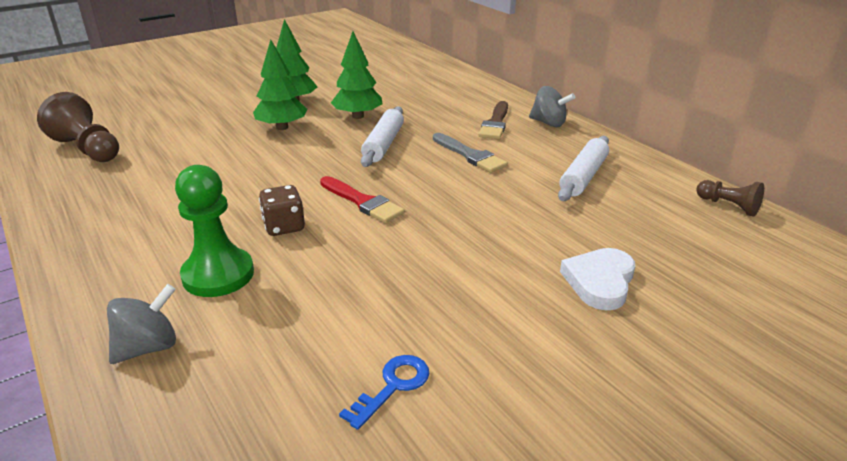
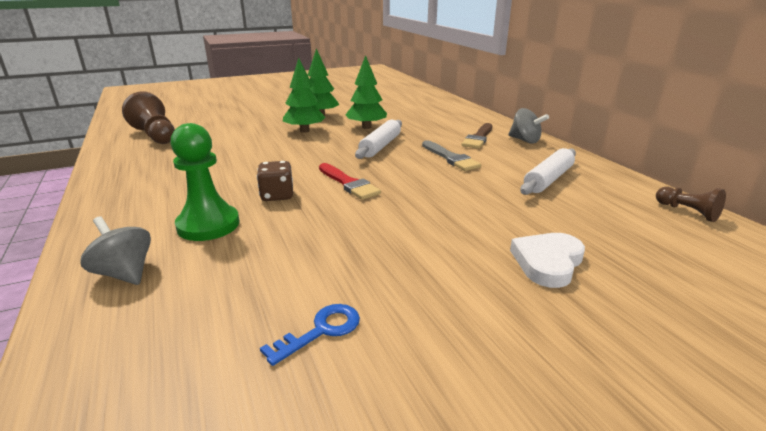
camera: 10 degrees right, 5 degrees down
grey spinning top [107,284,176,364] -> grey spinning top turned 105 degrees counterclockwise [80,216,151,285]

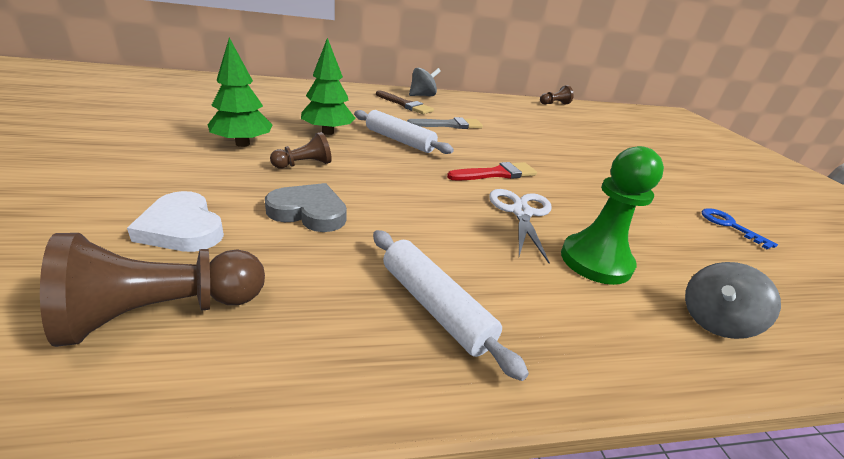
camera: 80 degrees left, 5 degrees up
brown dice [257,161,293,201] -> white scissors [489,189,552,264]
green tree [283,58,326,133] -> brown pawn [270,132,332,168]
white heart [510,233,585,288] -> white heart moved to [127,191,224,252]
white rolling pin [520,148,576,195] -> white rolling pin moved to [373,230,529,381]
none -> grey heart [265,183,347,232]

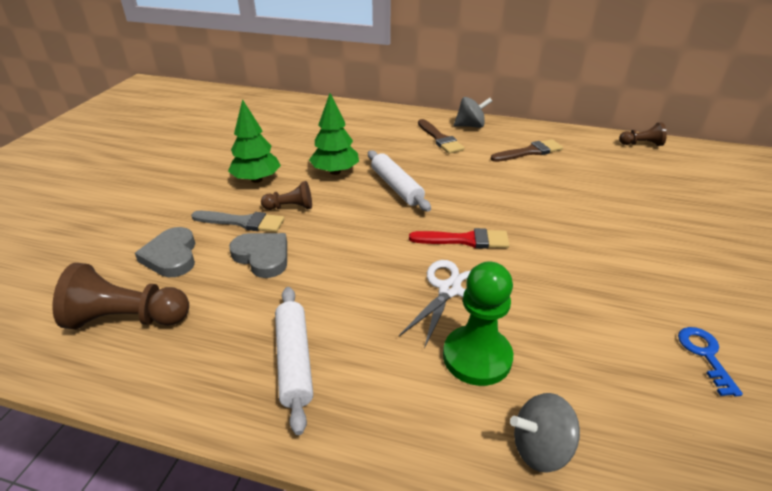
camera: 30 degrees right, 5 degrees up
white heart [127,191,224,252] -> grey heart [135,227,195,277]
grey brush [407,117,483,129] -> grey brush moved to [191,211,284,232]
none -> brown brush [490,139,563,162]

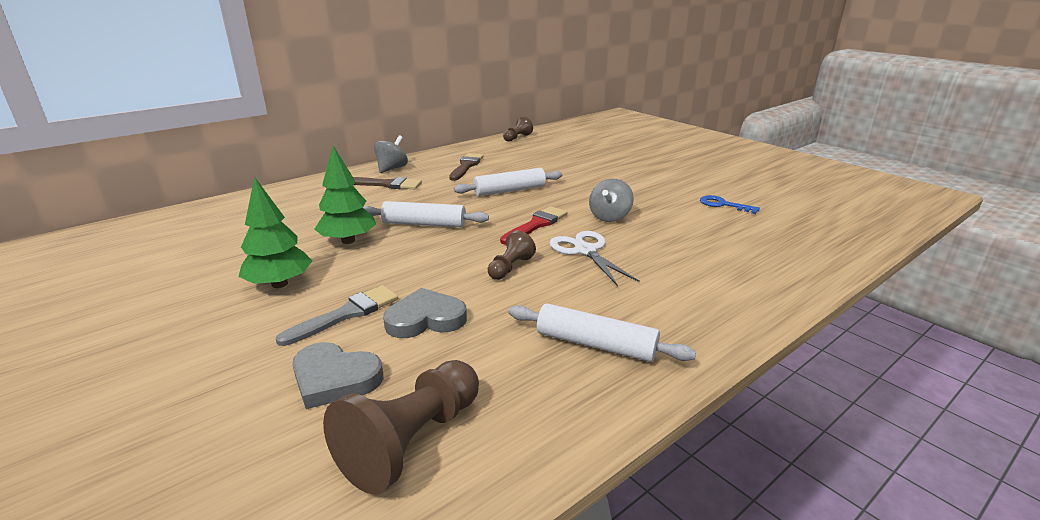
camera: 55 degrees left, 10 degrees down
brown pawn [261,181,312,210] -> brown pawn moved to [488,230,536,280]
green pawn [443,262,513,386] -> none
grey spinning top [510,393,580,473] -> grey spinning top moved to [589,179,634,222]
none -> white rolling pin [454,168,563,196]

